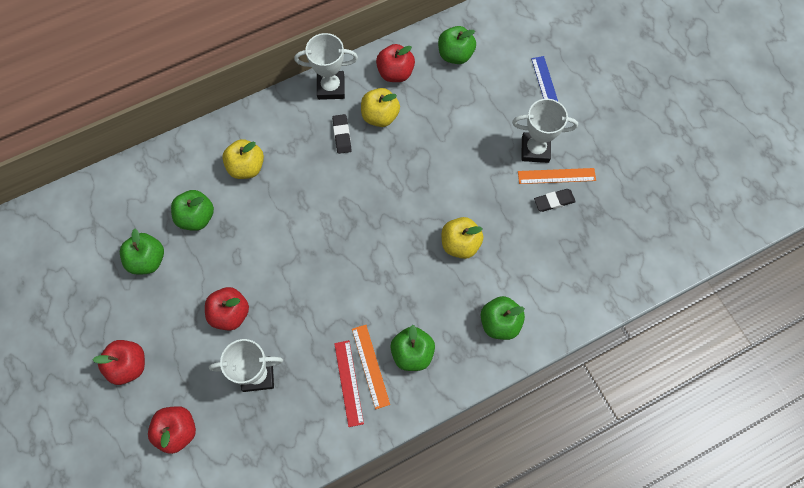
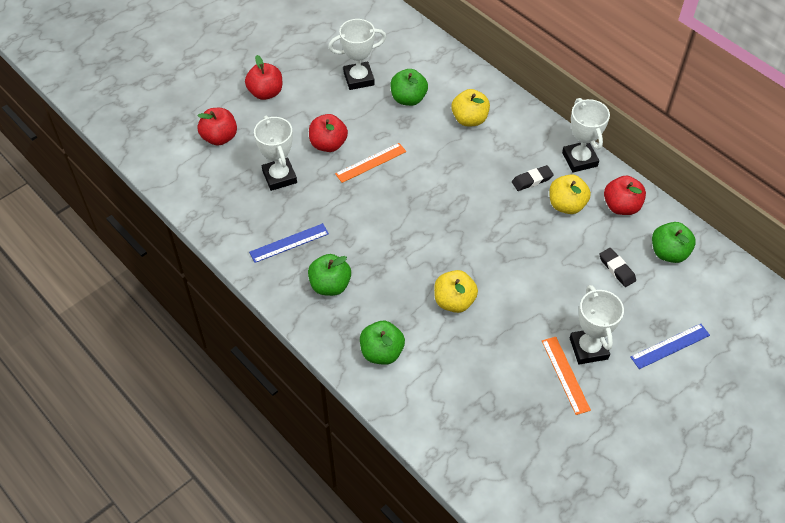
camera: 75 degrees right, 15 degrees down
green apple [120,229,164,275] -> white trophy [328,19,387,90]
red ruler [334,340,364,427] -> blue ruler [249,223,329,263]
orange ruler [352,325,390,409] -> orange ruler moved to [335,143,407,183]
black eraser [534,189,576,212] -> black eraser moved to [599,248,636,287]

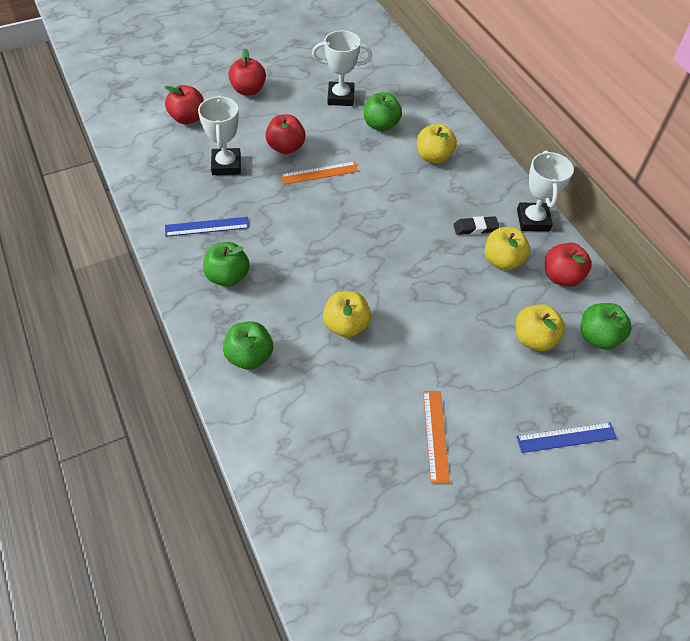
camera: 15 degrees right, 0 degrees up
white trophy [570,285,624,364] -> none
black eraser [599,248,636,287] -> yellow apple [516,304,565,351]

